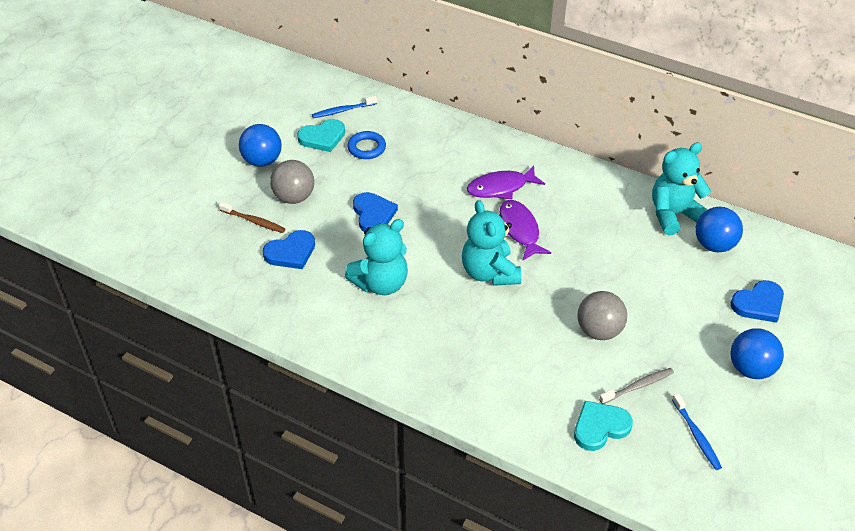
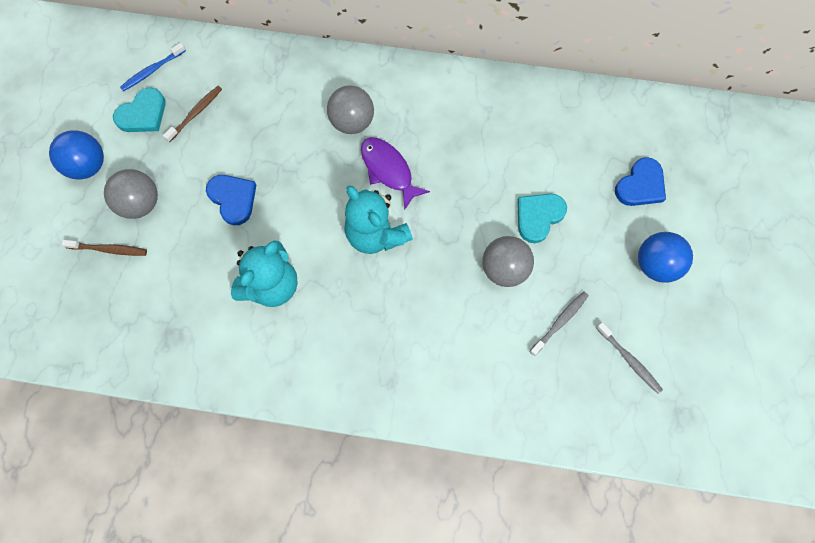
camera: 20 degrees left, 25 degrees up
blue heart [263,230,315,269] -> none
blue ring [348,131,386,159] -> brown toothbrush [163,86,222,142]
purple fish [467,165,545,199] -> grey ball [327,85,374,134]
turquoise heart [574,401,633,451] -> turquoise heart moved to [517,193,567,243]
turquoise teddy bear [652,142,711,236] -> none
blue toothbrush [672,393,722,470] -> grey toothbrush [596,322,663,394]
blue ball [696,207,743,253] -> none

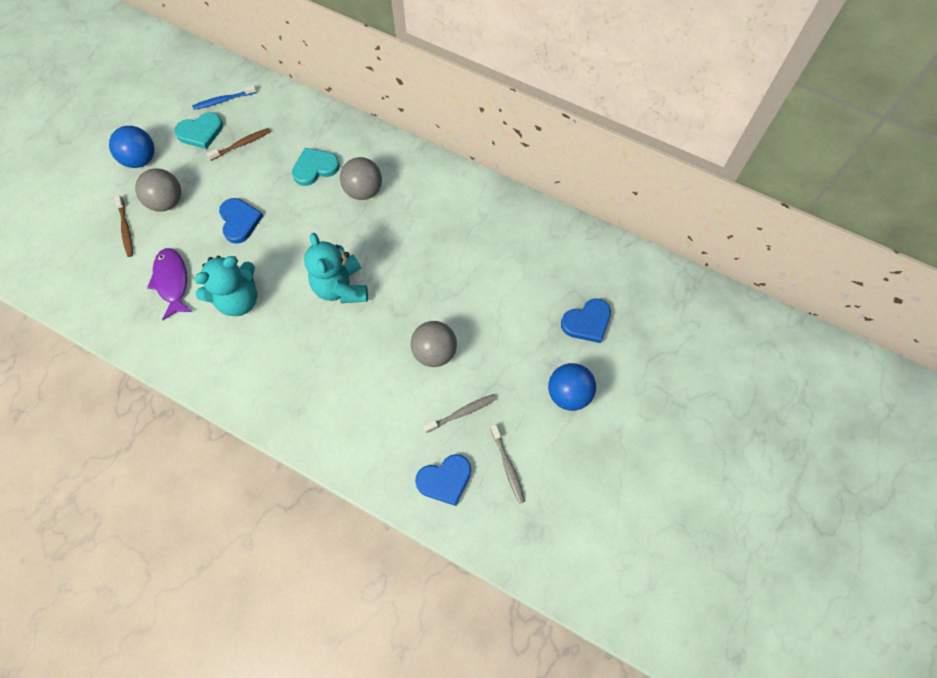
camera: 20 degrees right, 5 degrees down
brown toothbrush [61,240,147,256] -> brown toothbrush turned 45 degrees clockwise [115,195,133,257]
purple fish [361,137,430,210] -> purple fish moved to [147,248,192,320]
turquoise heart [517,193,567,243] -> turquoise heart moved to [292,148,340,186]
none -> blue heart [415,454,471,506]

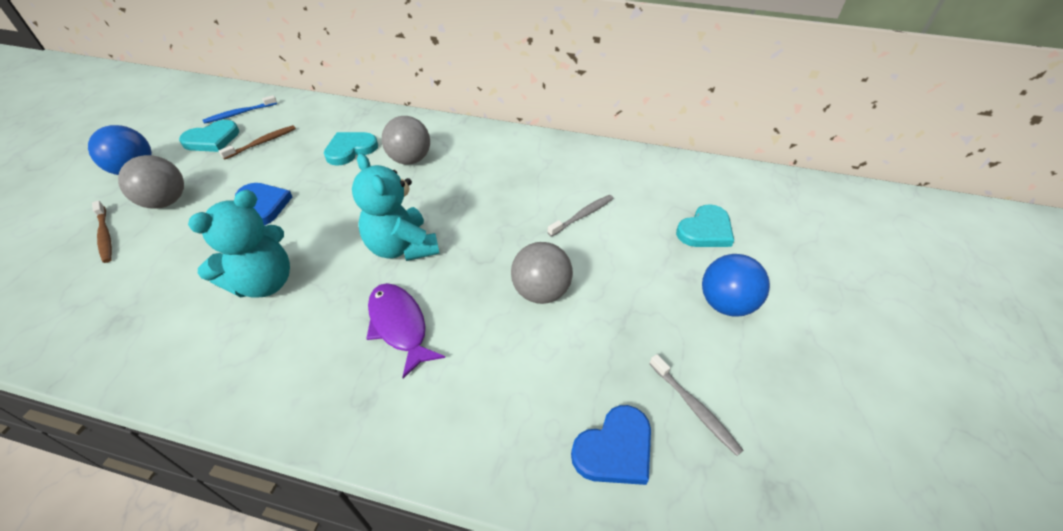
camera: 15 degrees left, 20 degrees down
purple fish [147,248,192,320] -> purple fish moved to [366,283,445,378]
grey toothbrush [423,394,496,433] -> grey toothbrush moved to [547,195,614,237]
blue heart [561,298,611,343] -> turquoise heart [676,204,734,247]

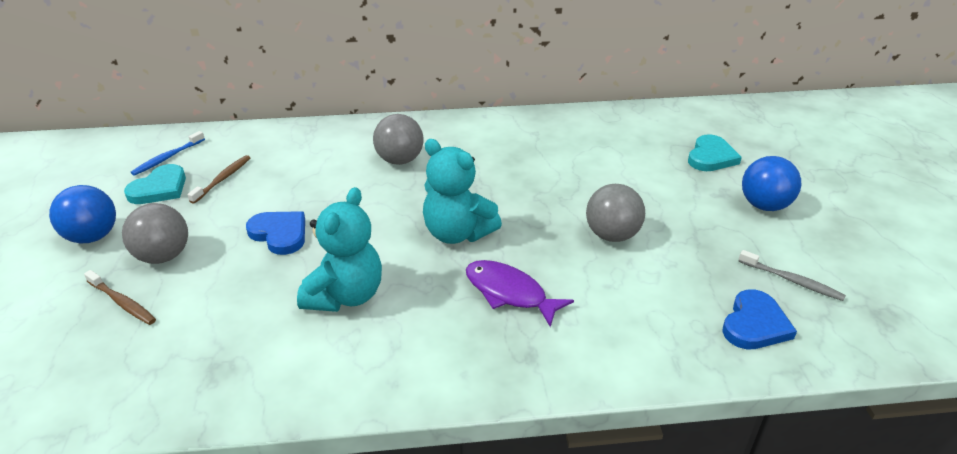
camera: 20 degrees left, 10 degrees down
turquoise heart [324,132,378,166] -> none
grey toothbrush [547,195,614,237] -> none

